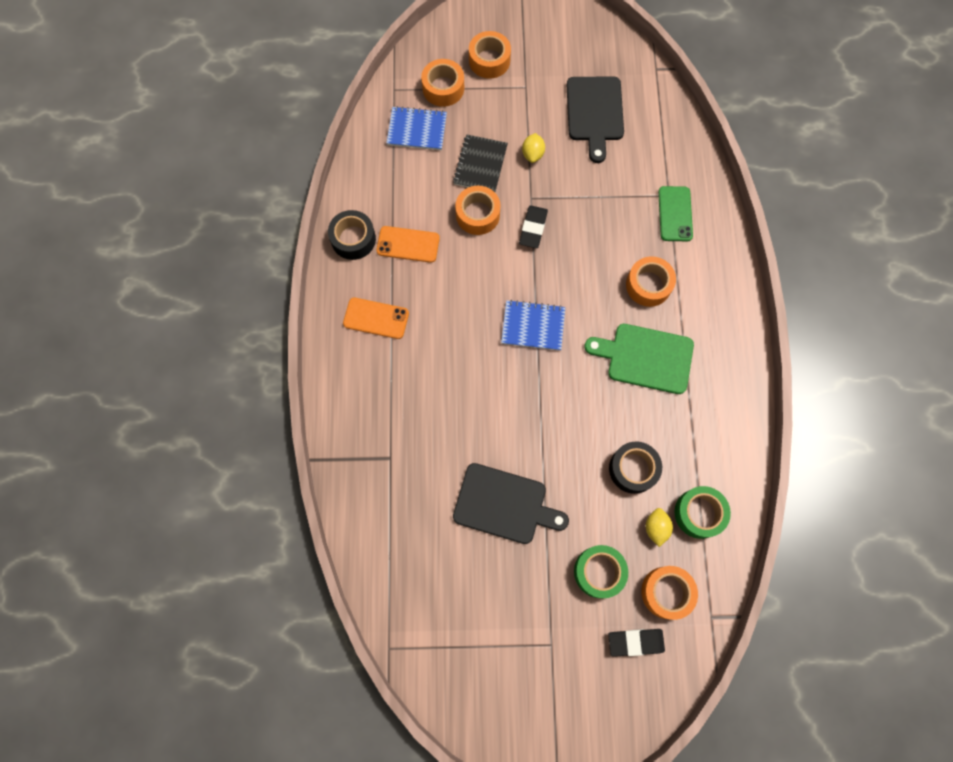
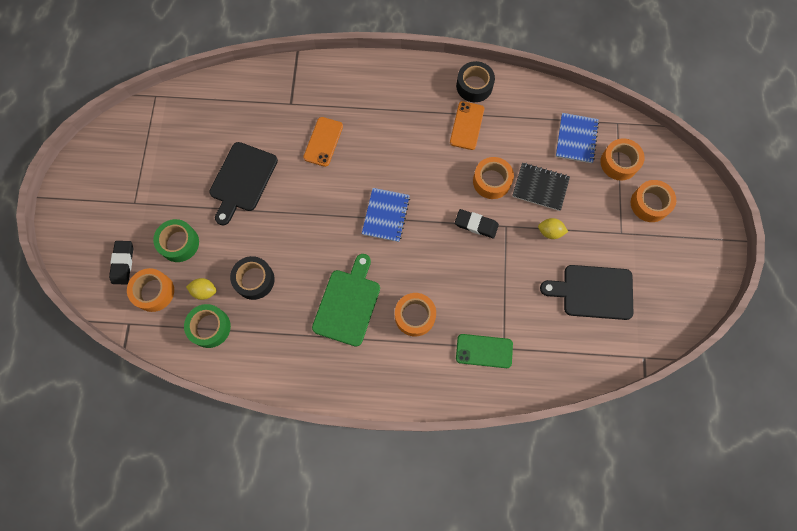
camera: 95 degrees right, 0 degrees up
orange phone [343,298,409,339] -> orange phone moved to [303,117,343,167]

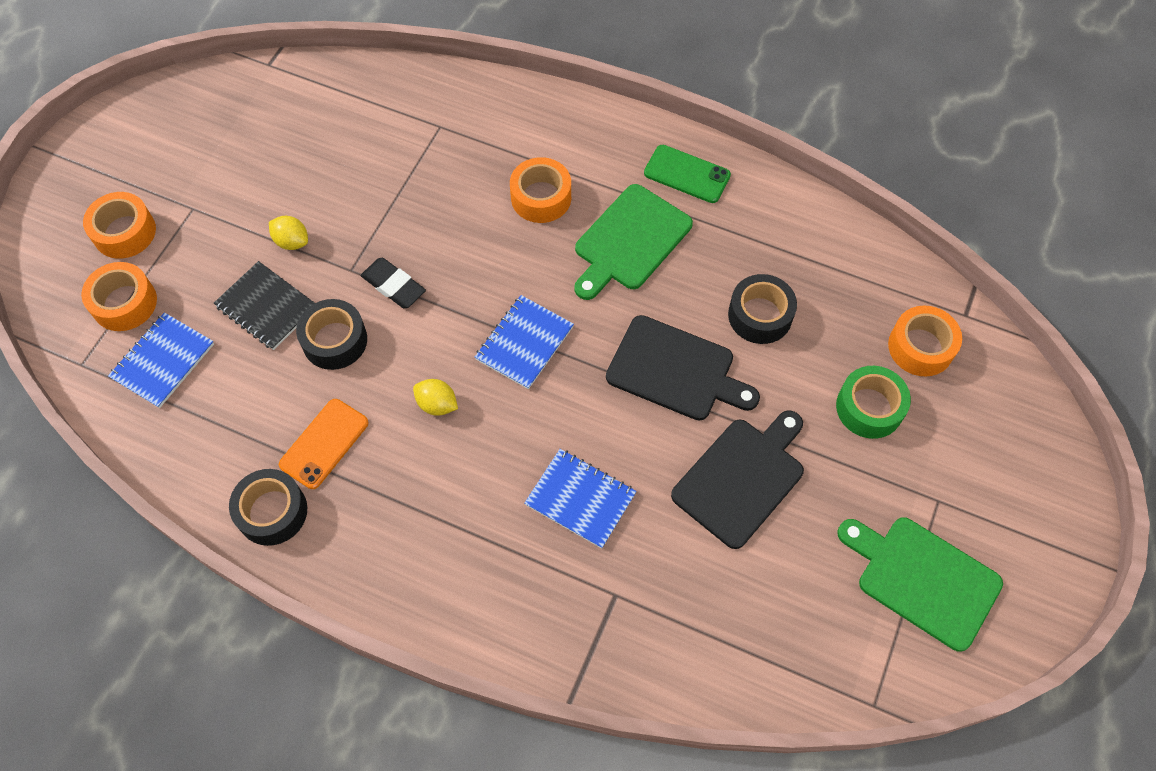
camera: 160 degrees left, 10 degrees down
black eraser [109,241,133,284] -> none
green tape [184,304,231,348] -> none
yellow lemon [186,278,217,300] -> yellow lemon moved to [413,379,458,416]
orange phone [303,117,343,167] -> blue notebook [525,449,637,549]
green phone [456,334,513,368] -> green phone moved to [644,145,731,203]
orange tape [473,157,514,199] -> black tape [296,299,367,370]
black cutting board [540,265,633,320] -> black cutting board moved to [606,315,760,420]
none -> green cutting board [837,517,1003,652]

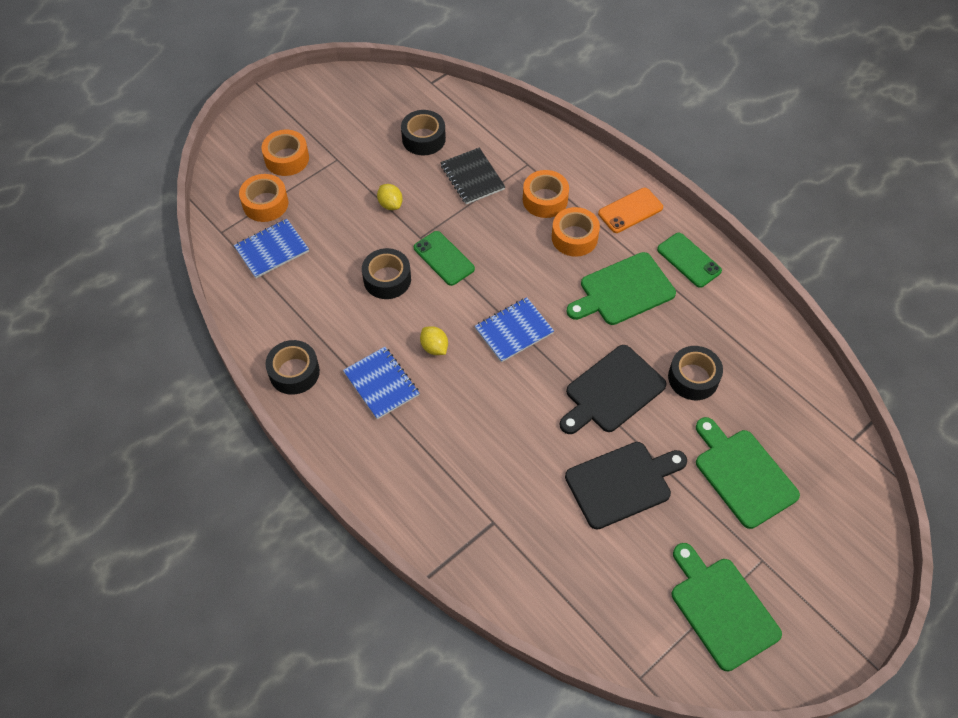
camera: 25 degrees right, 5 degrees down
black notebook [214,261,314,350] -> black notebook moved to [440,148,506,204]
orange phone [279,399,368,489] -> orange phone moved to [598,188,663,233]
black eraser [361,258,426,308] -> green phone [414,231,475,286]
blue notebook [525,449,637,549] -> blue notebook moved to [343,347,419,420]
black cutting board [606,315,760,420] -> black cutting board turned 90 degrees clockwise [560,345,666,434]
green tape [836,366,911,439] -> green cutting board [696,417,800,529]
orange tape [888,306,962,376] -> orange tape moved to [523,170,569,218]
none -> black tape [401,110,446,155]

